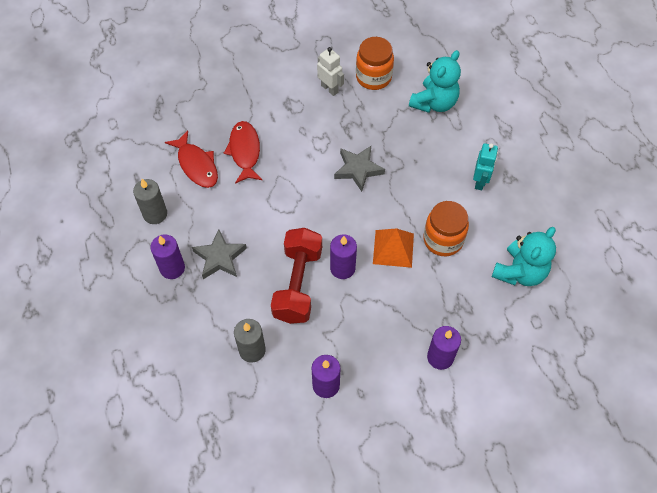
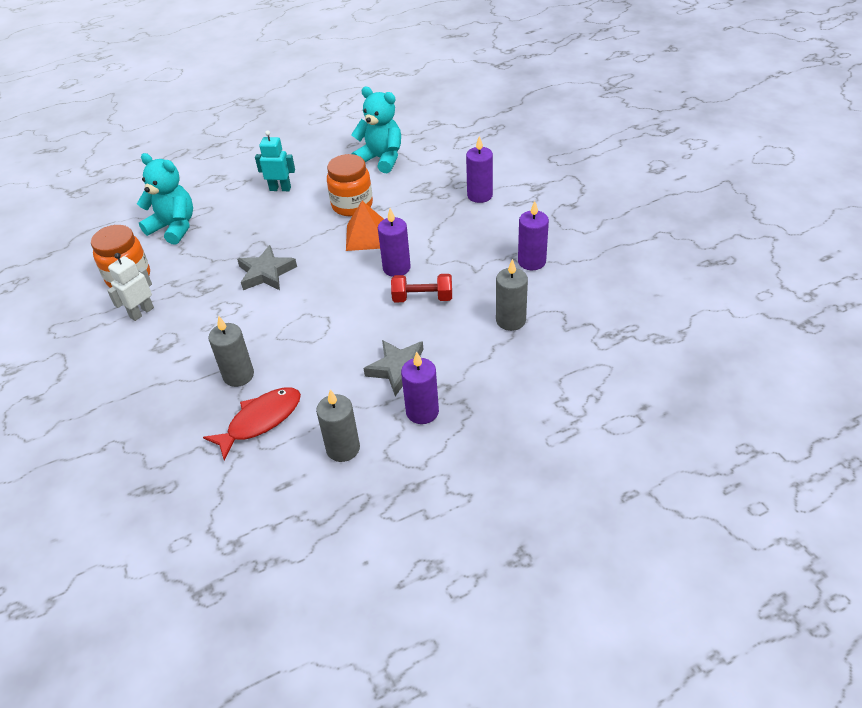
camera: 95 degrees left, 15 degrees down
red fish [224,121,262,184] -> grey candle [208,316,254,387]
red dumbbell [271,228,322,324] -> red dumbbell [391,274,452,303], size x0.59

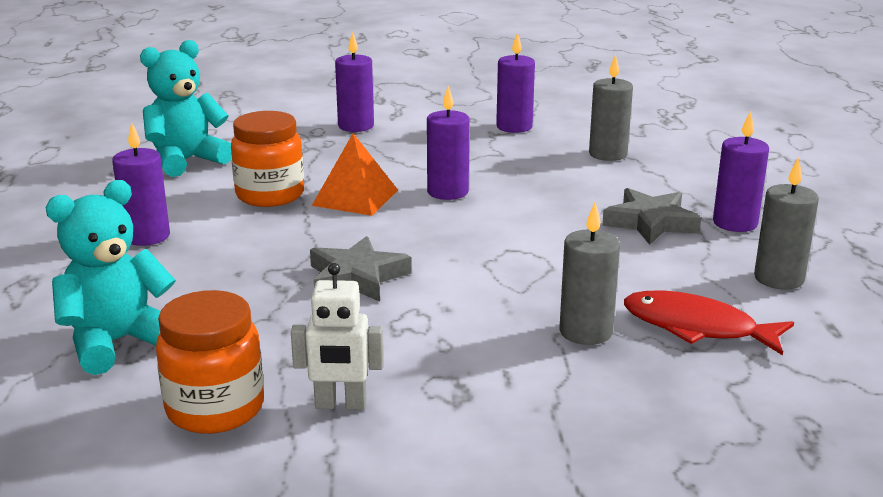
camera: 70 degrees left, 20 degrees down
white robot [107,253,154,321] -> white robot turned 60 degrees counterclockwise [291,263,383,410]
red fish [203,388,301,460] -> red fish turned 45 degrees counterclockwise [624,291,794,355]
turquoise robot [255,130,295,191] -> purple candle [112,122,170,246]
red dumbbell [391,274,452,303] -> none

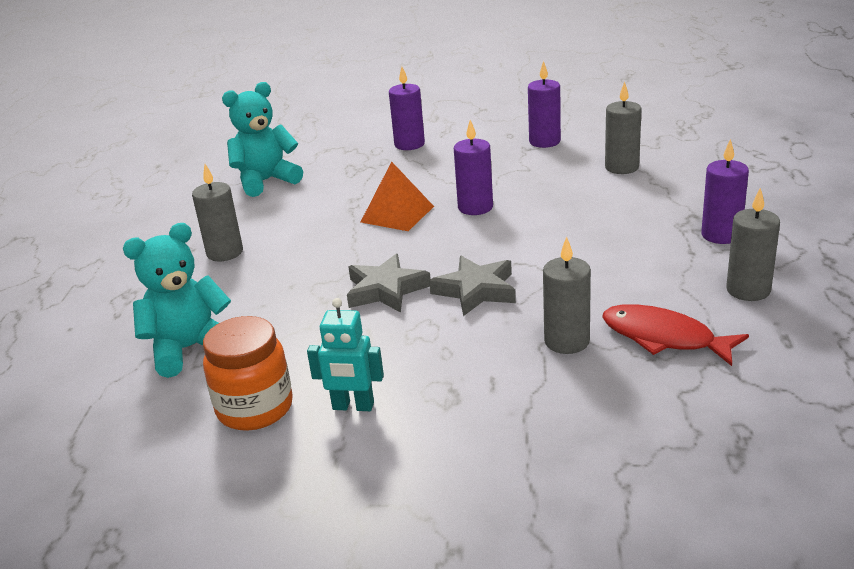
camera: 10 degrees right, 5 degrees up
purple candle [112,122,170,246] -> grey candle [192,164,243,261]
orange jar [231,111,304,207] -> none
white robot [291,263,383,410] -> turquoise robot [307,298,384,411]
grey star [602,188,701,245] -> grey star moved to [429,256,516,316]

